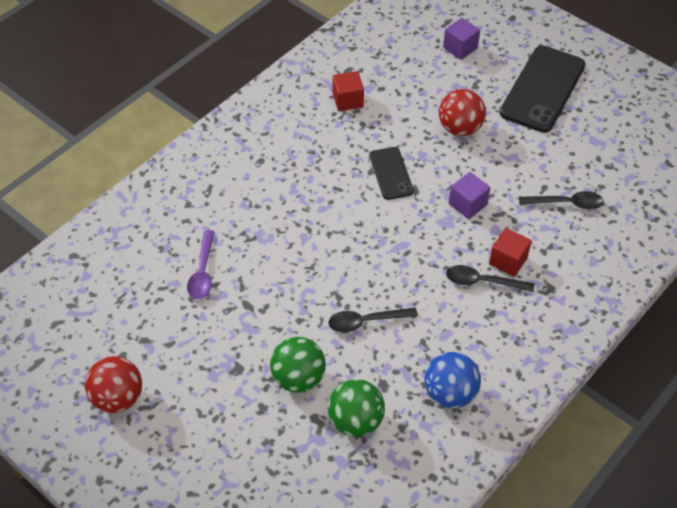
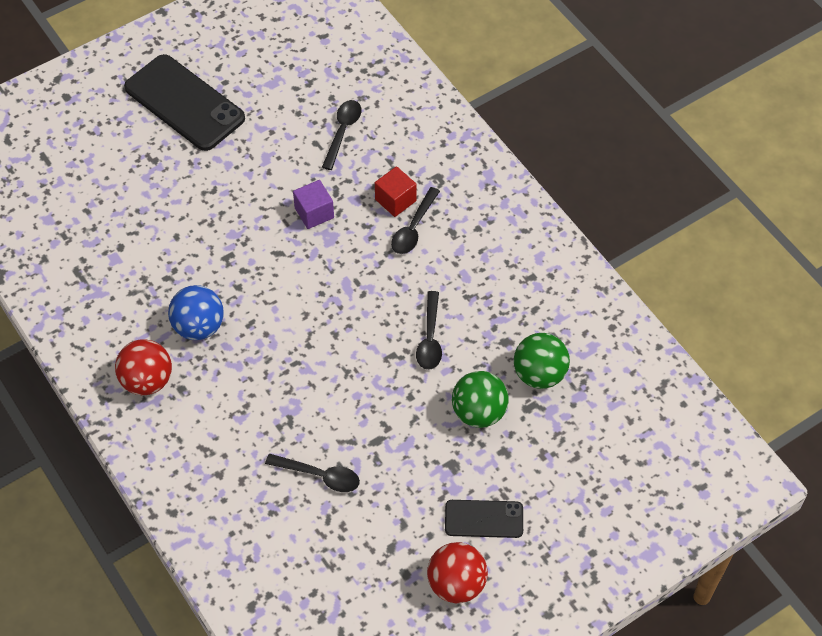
camera: 75 degrees left, 5 degrees up
purple spoon [187,230,215,299] -> black spoon [265,454,360,492]
red cube [333,71,364,111] -> none
black phone [369,147,414,200] -> black phone moved to [445,500,523,538]
blue ball [425,352,481,408] -> blue ball moved to [168,285,224,340]
red ball [439,89,486,136] -> red ball moved to [115,339,172,395]
purple cube [443,18,480,60] -> none

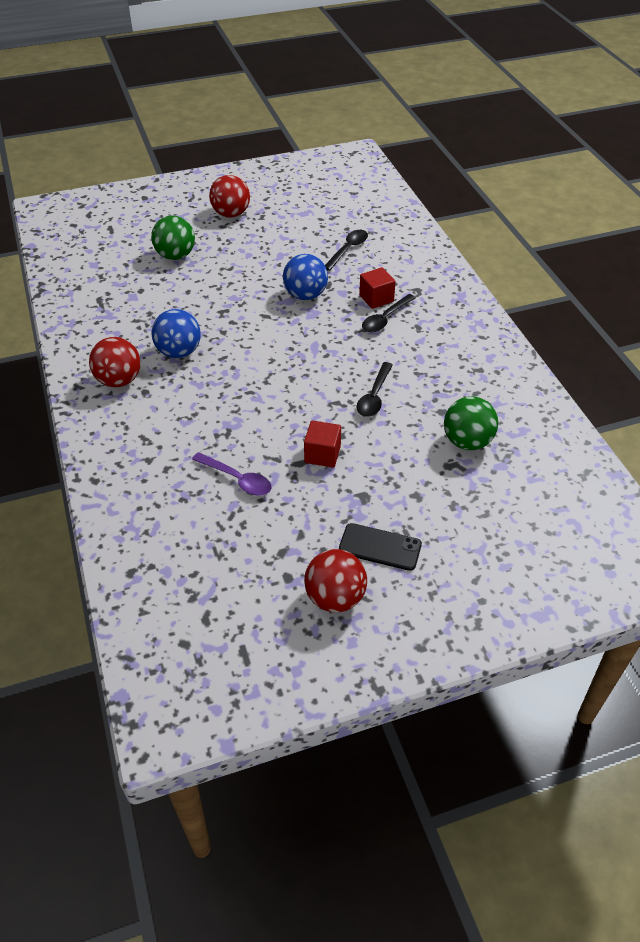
camera: 15 degrees right, 10 degrees down
black phone [124,54,245,151] -> red ball [209,175,250,218]
black spoon [265,454,360,492] -> purple spoon [192,452,271,496]
purple cube [293,180,334,229] -> blue ball [283,254,328,300]
green ball [452,371,509,428] -> green ball moved to [151,215,195,260]
none -> red cube [304,420,341,468]

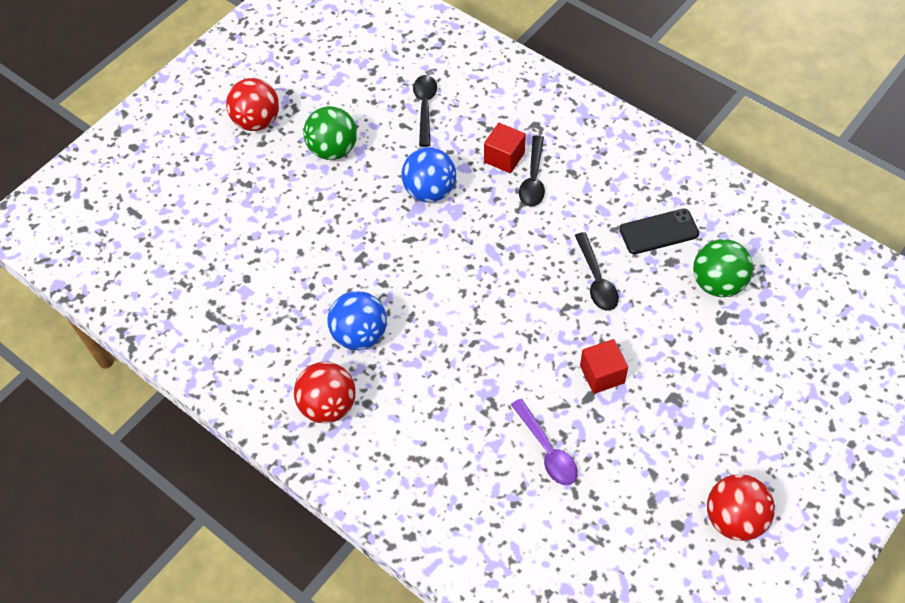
camera: 30 degrees left, 10 degrees up
green ball [151,215,195,260] -> green ball moved to [304,106,357,160]
purple spoon [192,452,271,496] -> purple spoon turned 60 degrees clockwise [511,399,578,485]
black phone [339,523,422,571] -> black phone moved to [619,209,699,254]

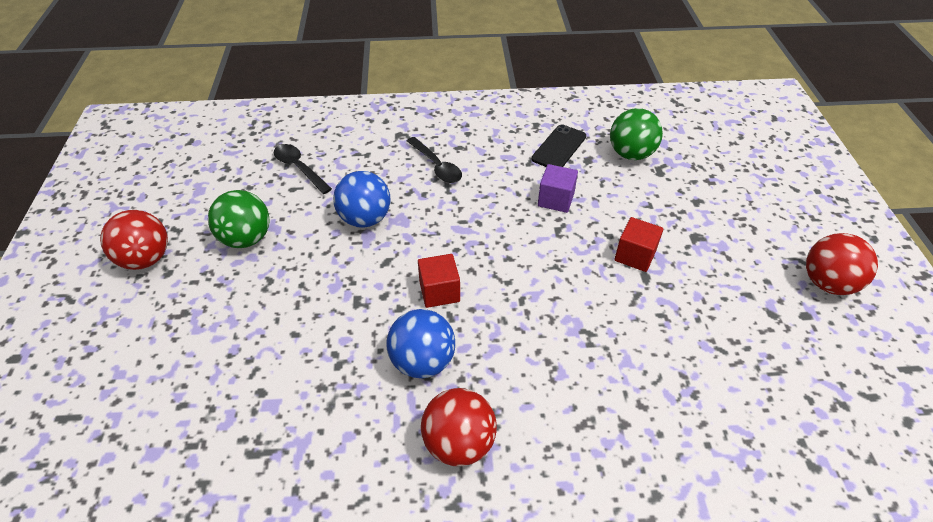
camera: 45 degrees left, 10 degrees down
red cube [484,123,526,173] -> red cube moved to [418,254,460,308]
purple spoon [511,399,578,485] -> none
black spoon [575,232,619,311] -> purple cube [538,164,578,213]

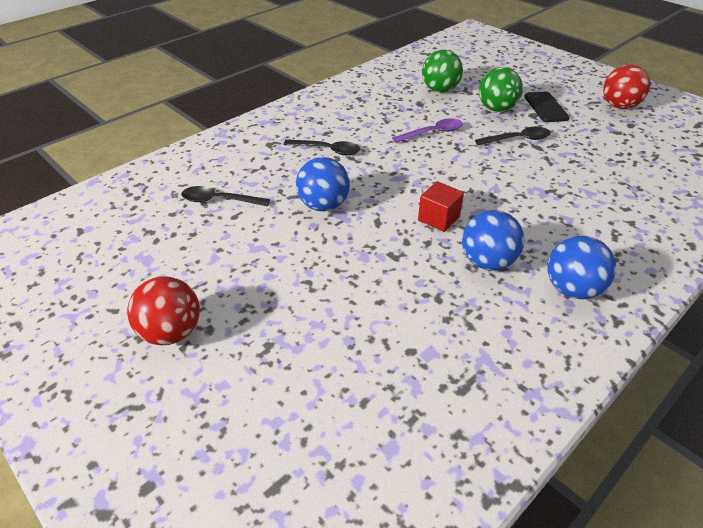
camera: 40 degrees left, 5 degrees down
green ball [208,190,270,248] -> green ball moved to [479,67,523,112]
red ball [421,388,497,466] -> blue ball [547,236,616,299]
black phone [531,124,586,167] -> black phone moved to [524,92,570,122]
purple cube [538,164,578,213] -> purple spoon [392,118,463,143]
red cube [614,217,663,272] -> black spoon [475,127,551,145]

